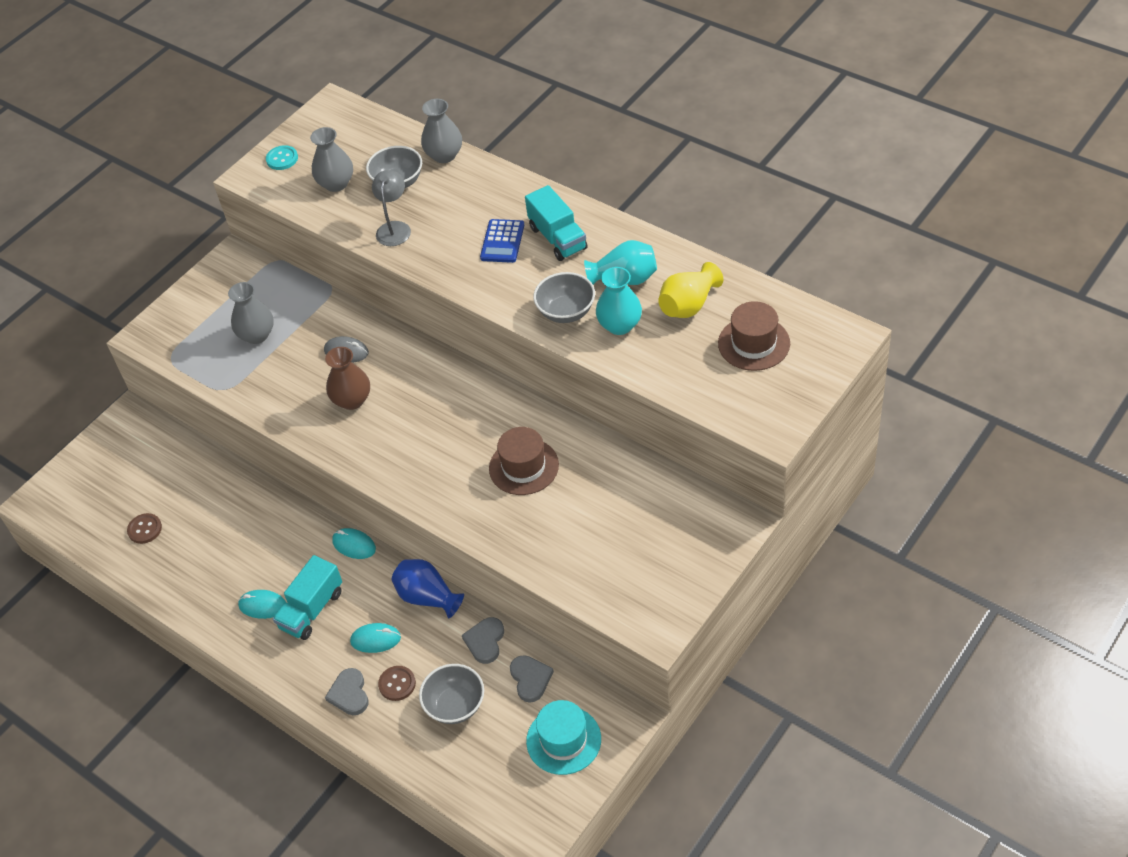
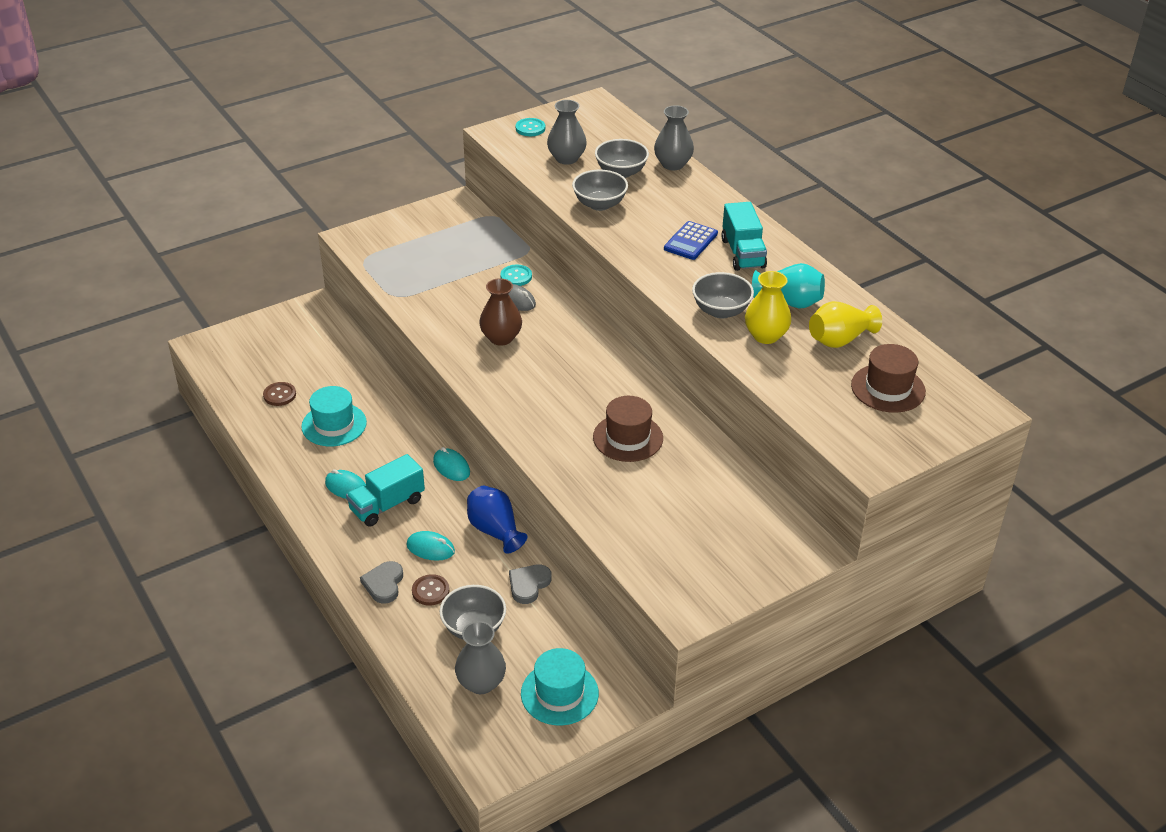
camera: 15 degrees right, 10 degrees down
grey vase [228,282,274,344] -> grey vase moved to [455,621,506,694]
grey lamp [372,170,411,246] -> grey bowl [572,170,628,211]
grey heart [510,655,554,703] -> none
turquoise vase [596,267,642,335] -> yellow vase [745,271,791,344]
none -> turquoise hat [301,386,367,446]
none -> turquoise button [501,265,532,286]

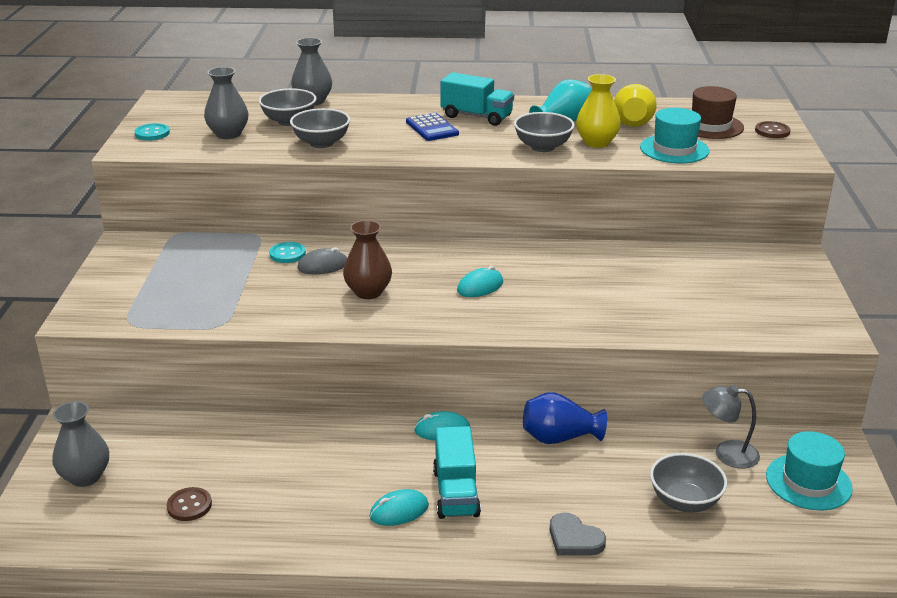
camera: 55 degrees left, 10 degrees down
turquoise hat [301,386,367,446] -> turquoise hat moved to [640,108,709,163]
turquoise mouse [406,531,455,561] -> turquoise mouse moved to [457,266,503,297]
brown button [412,574,449,606] -> brown button moved to [755,121,791,138]
grey vase [455,621,506,694] -> grey vase moved to [52,401,109,487]
grey heart [509,564,552,604] -> none
brown hat [593,396,663,462] -> none
none -> grey lamp [702,385,760,469]

